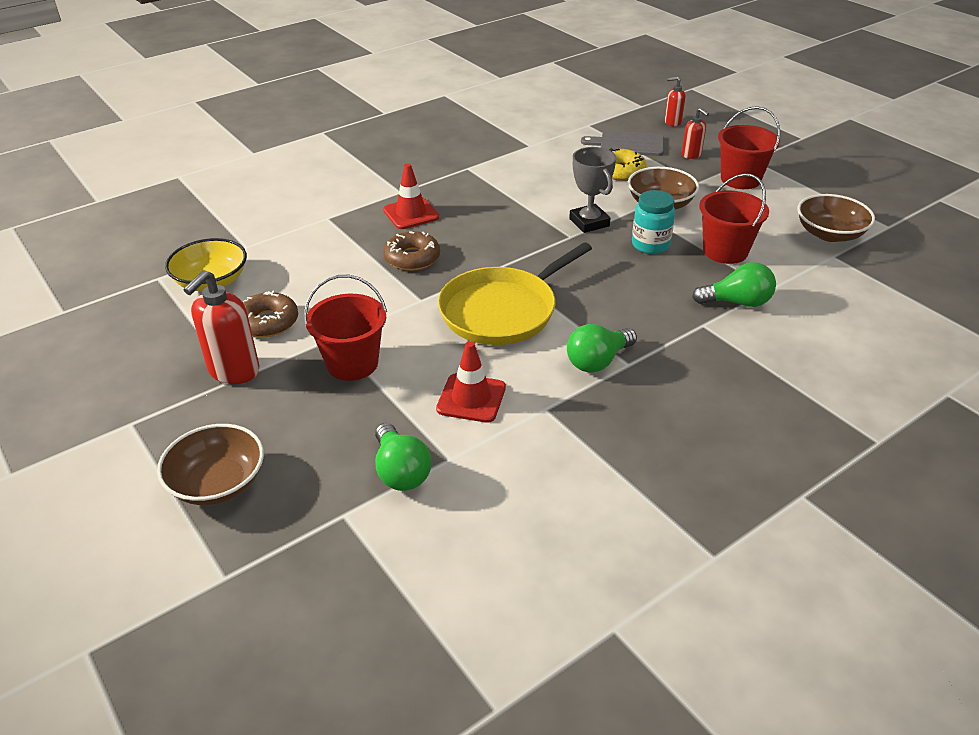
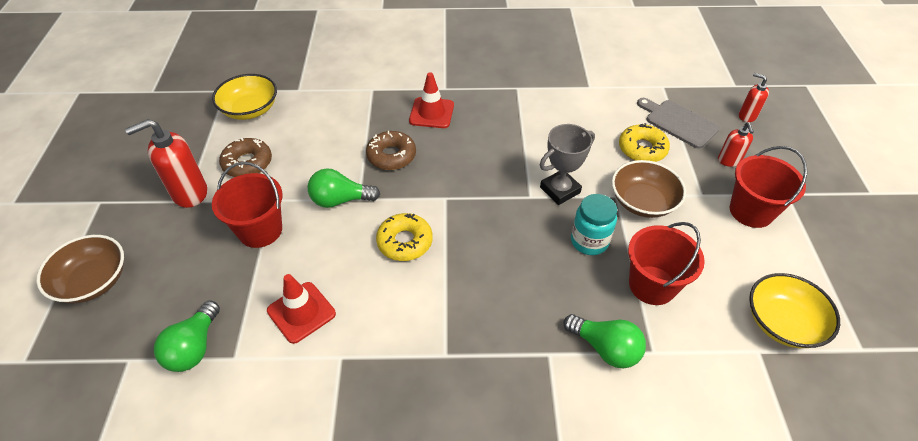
camera: 35 degrees right, 10 degrees up
yellow pan [438,242,592,345] -> yellow donut [376,213,433,261]
green light bulb [567,324,637,372] -> green light bulb moved to [308,168,380,208]
grey trophy [569,147,616,233] -> grey trophy turned 45 degrees clockwise [540,124,595,205]
brown bowl [797,194,875,242] -> yellow bowl [749,273,840,348]

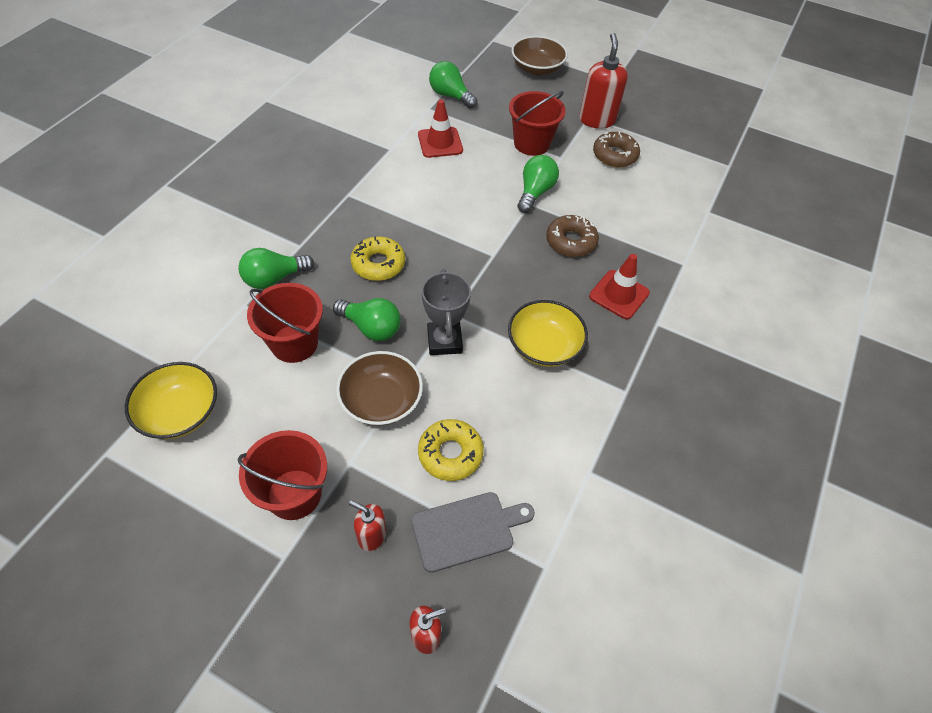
camera: 115 degrees right, 5 degrees up
yellow bowl [212,74,277,120] -> yellow bowl moved to [508,300,588,367]
yellow donut [376,213,433,261] -> yellow donut moved to [350,236,405,281]
turquoise jar [571,194,617,255] -> green light bulb [333,298,401,341]

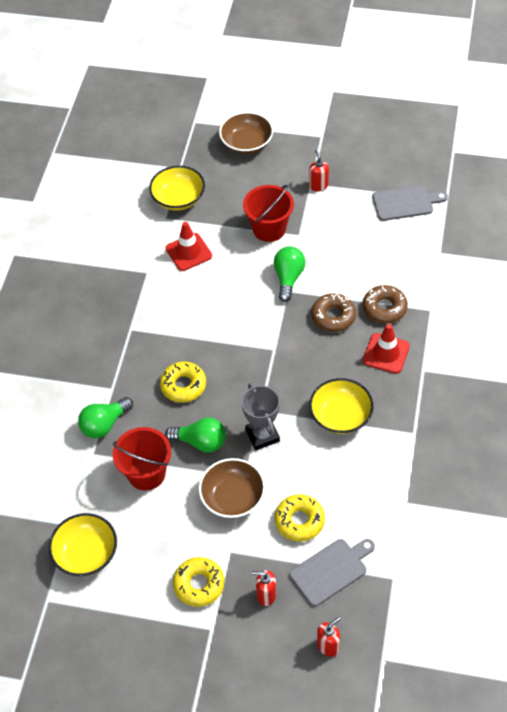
camera: 10 degrees left, 0 degrees up
red bucket [238,430,327,520] -> yellow donut [173,557,225,607]
green light bulb [429,61,477,109] -> yellow bowl [149,166,205,211]
red soap dispenser [579,33,628,129] -> red soap dispenser [309,149,329,191], size x0.56
brown donut [593,131,640,167] -> brown donut moved to [363,285,408,324]
none -> grey cutting board [372,185,448,221]

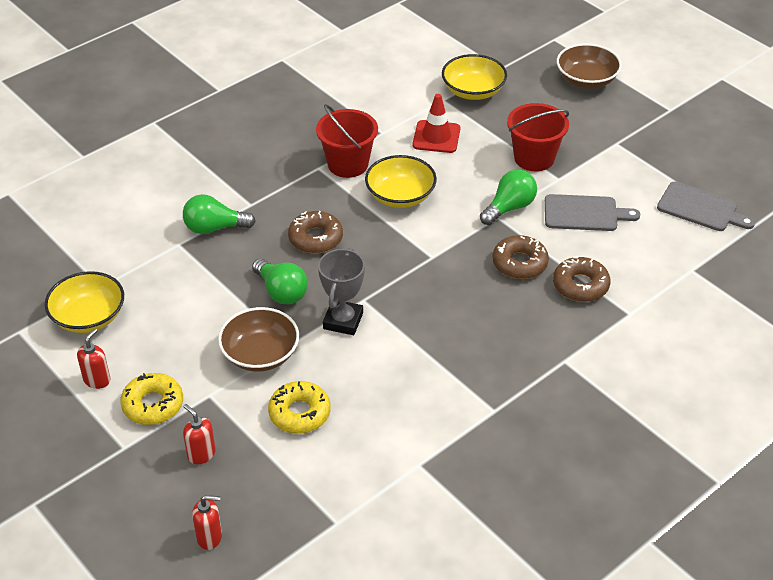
camera: 35 degrees right, 10 degrees down
red bucket [113,427,171,491] -> red bucket moved to [316,104,378,178]
yellow donut [160,361,206,403] -> brown donut [288,211,343,253]
grey cutting board [290,539,375,606] -> grey cutting board moved to [545,194,640,231]
red soap dispenser [309,149,329,191] -> red soap dispenser moved to [77,328,110,389]
yellow bowl [309,378,374,434] -> yellow bowl moved to [365,155,437,208]
red traffic cone [363,324,410,374] -> none

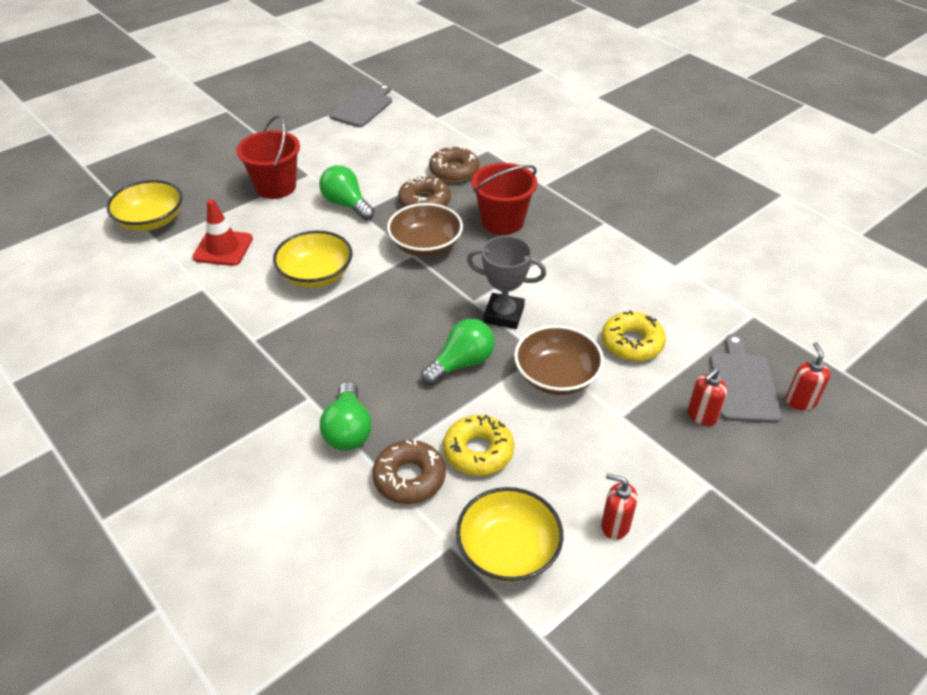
camera: 90 degrees left, 0 degrees up
yellow donut [120,373,183,425] -> yellow donut moved to [443,415,514,476]
brown donut [288,211,343,253] -> brown donut moved to [372,440,446,504]
red bucket [316,104,378,178] -> red bucket moved to [472,163,537,235]
grey cutting board [545,194,640,231] -> grey cutting board moved to [710,334,782,423]
brown bowl [557,43,622,88] -> brown bowl moved to [387,203,463,257]

